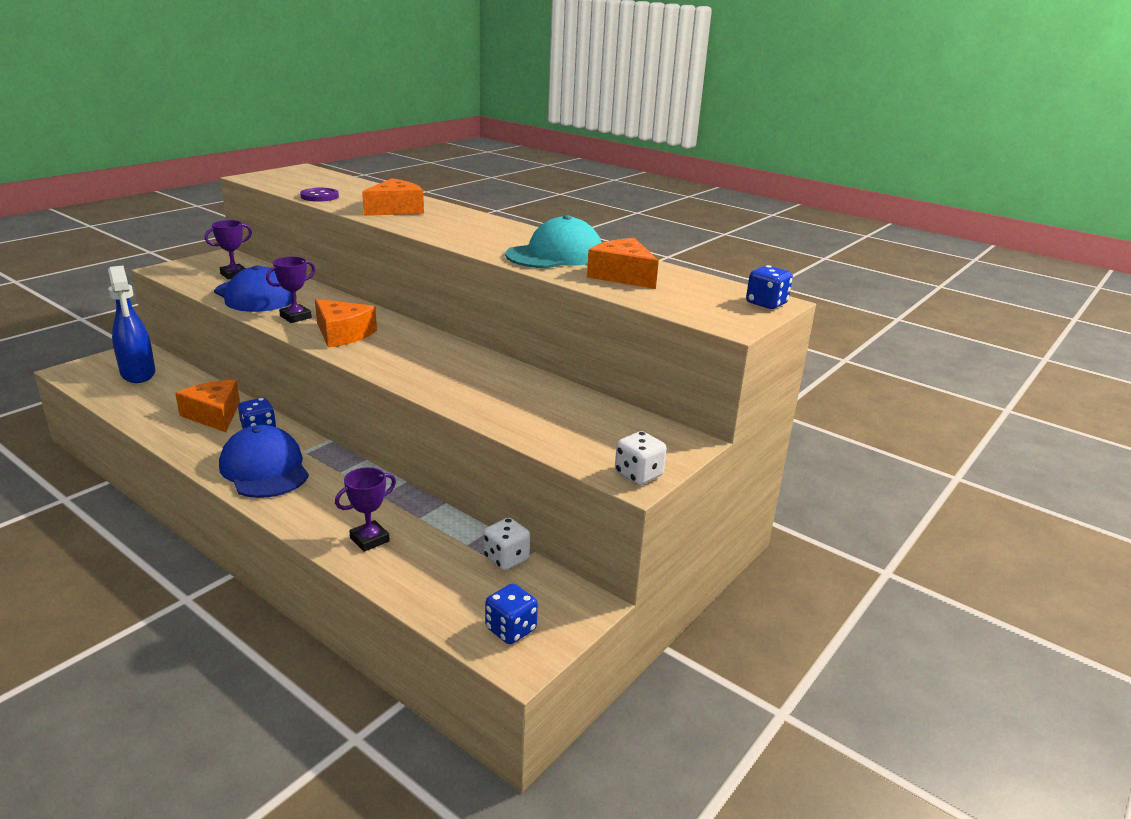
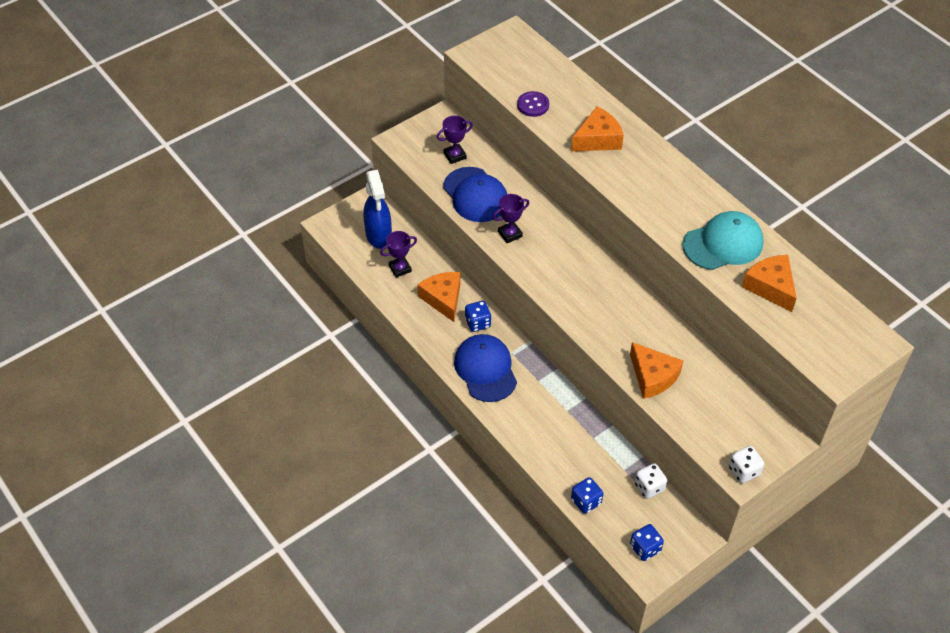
camera: 15 degrees right, 25 degrees up
orange cheese [315,299,377,348] -> orange cheese moved to [630,342,683,399]
purple trophy [335,467,396,552] -> purple trophy moved to [380,231,417,278]
blue dice [746,265,793,309] -> blue dice moved to [571,477,603,514]

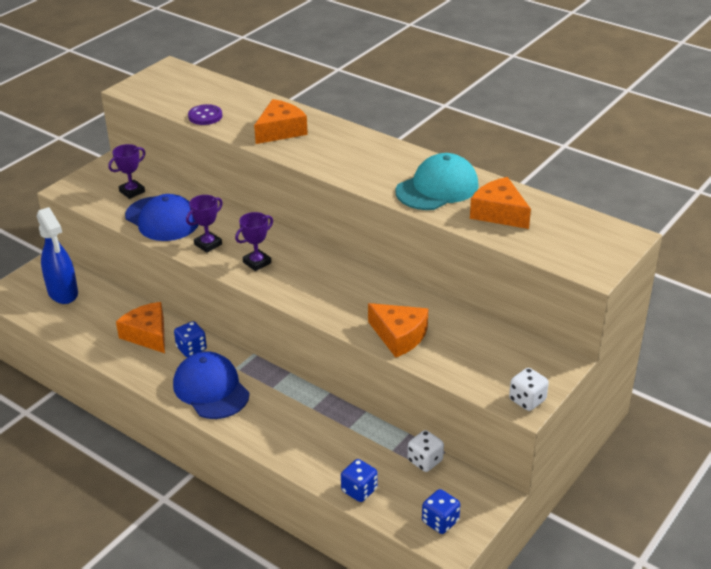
camera: 15 degrees left, 15 degrees down
purple trophy [380,231,417,278] -> purple trophy moved to [235,212,273,271]

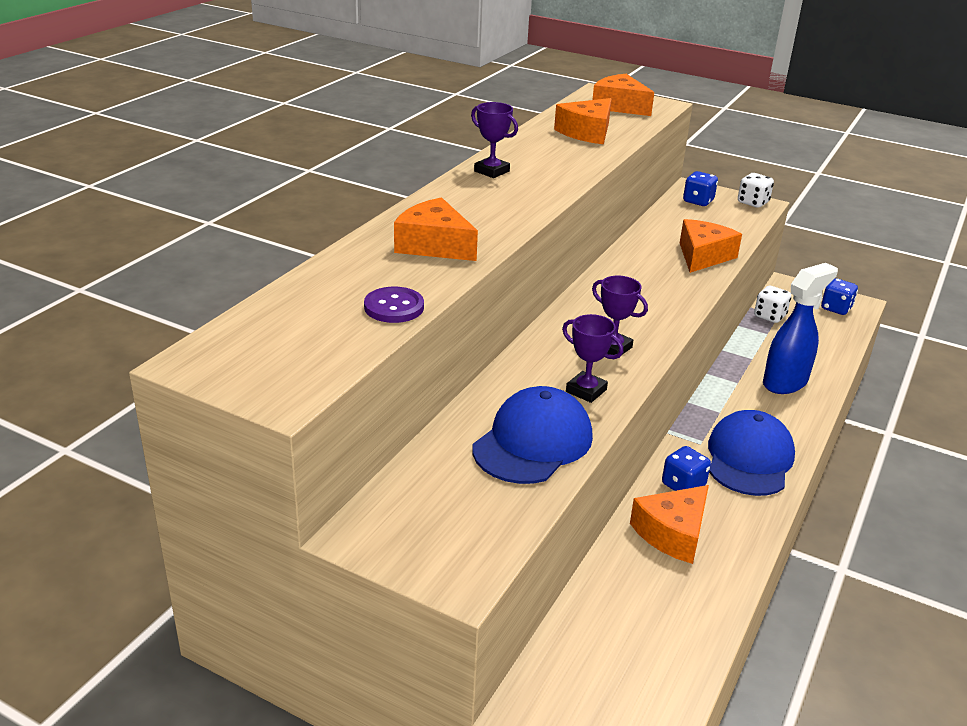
camera: 100 degrees left, 5 degrees down
blue spray bottle [37,207,78,304] -> blue spray bottle moved to [763,263,838,394]
purple trophy [108,144,145,199] -> purple trophy moved to [471,102,518,178]
blue cap [173,351,249,419] -> blue cap turned 150 degrees clockwise [708,410,795,496]
blue dice [341,459,378,502] -> blue dice moved to [683,171,718,206]
turquoise cap [396,153,479,210] -> none
none -> orange cheese [592,74,654,116]

